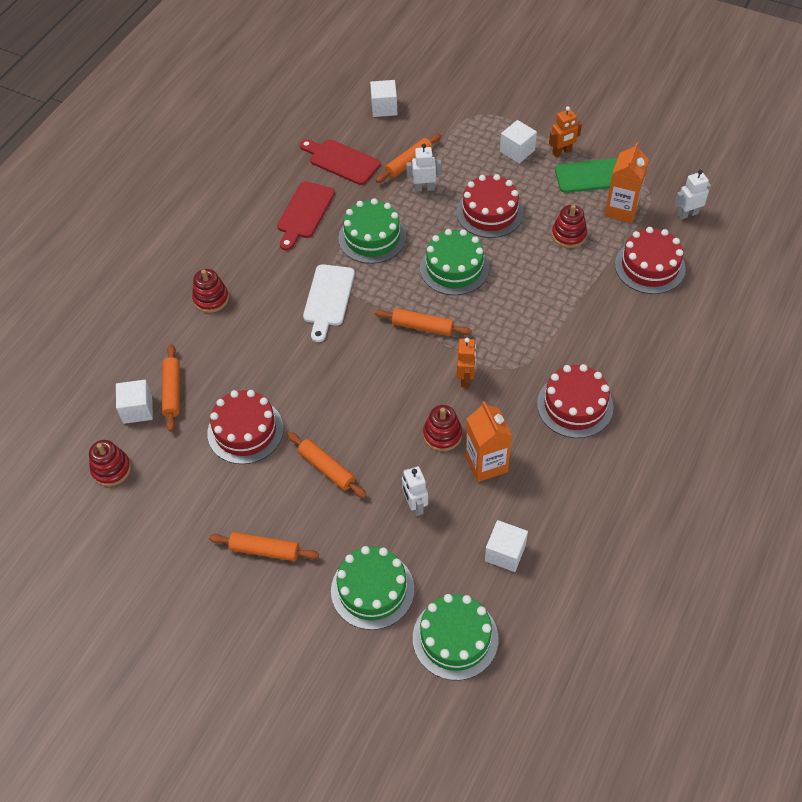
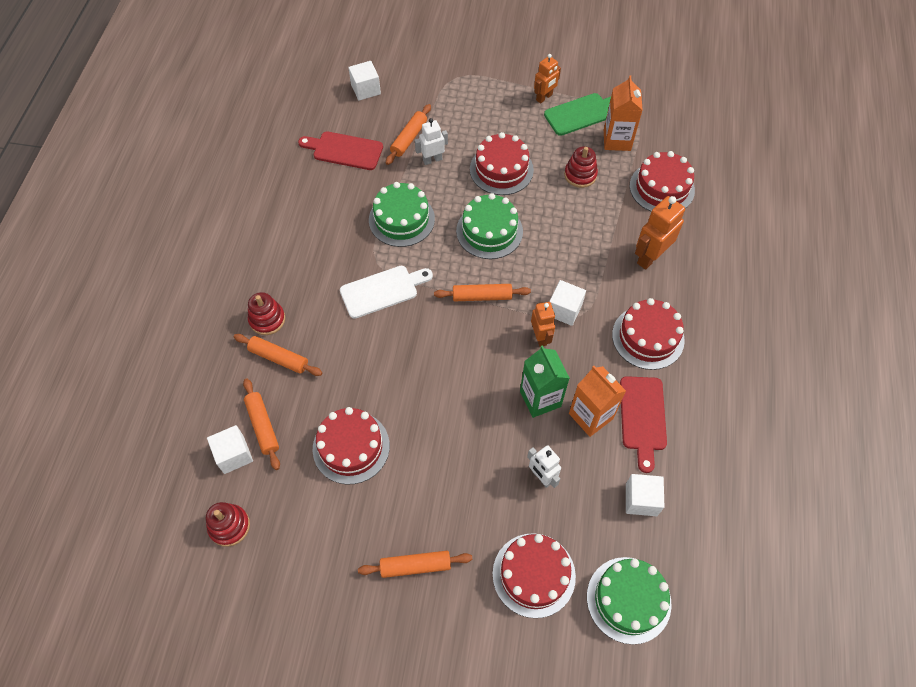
camera: 20 degrees left, 5 degrees up
red cutting board [277,181,335,250] -> red cutting board moved to [620,376,667,473]
orange rolling pin [287,432,367,498] -> orange rolling pin moved to [234,334,322,376]
white cutting board [303,264,355,342] -> white cutting board turned 105 degrees counterclockwise [340,266,433,319]
green cake [331,546,414,630] -> red cake [493,533,576,618]
red stacking toy [423,405,462,451] -> green carton [520,345,570,418]
white cube [500,120,537,163] -> white cube moved to [549,280,586,326]
white robot [674,170,711,220] -> none
none -> orange robot [635,196,685,270]

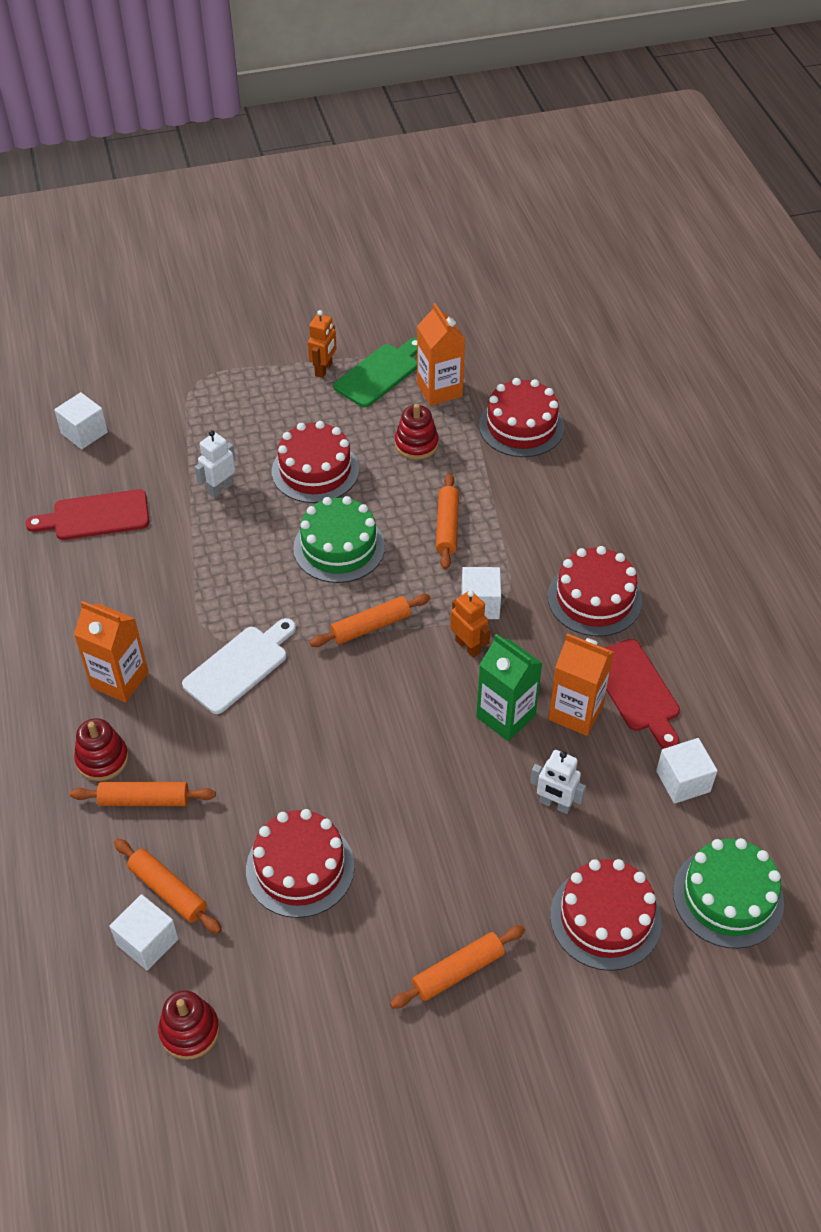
camera: 25 degrees left, 10 degrees down
green cake [369,182,435,247] -> none
orange rolling pin [386,104,431,165] -> orange rolling pin moved to [436,473,459,570]
orange robot [635,196,685,270] -> none
none -> orange carton [74,601,148,703]

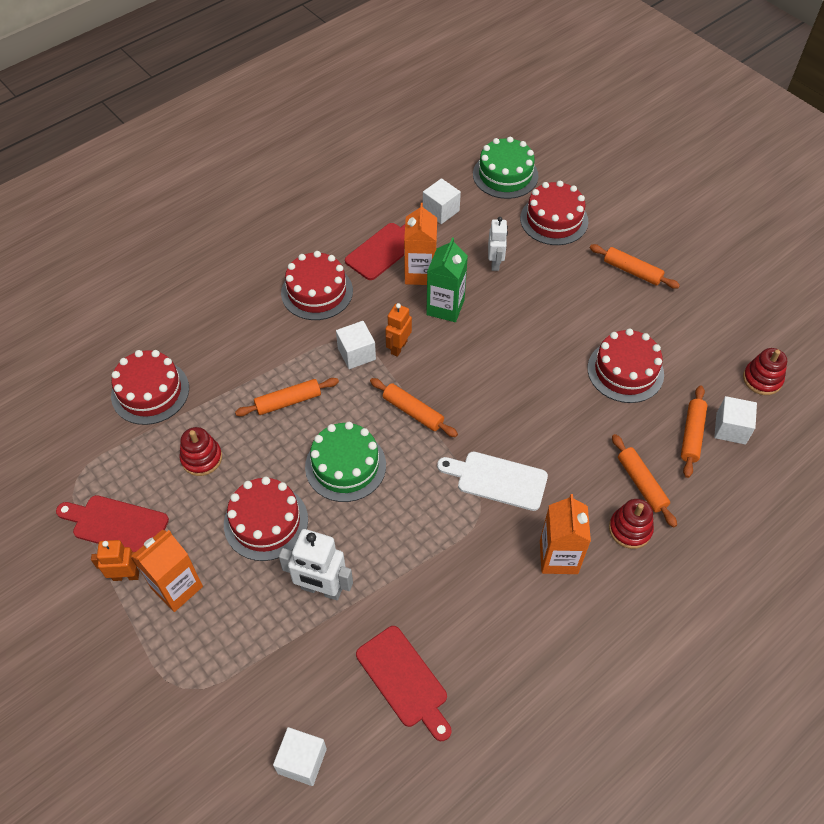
camera: 115 degrees left, 5 degrees up
white robot [195,430,235,498] -> white robot [279,529,353,600], size x1.54
green cutting board [333,338,417,408] -> red cutting board [56,495,169,552]
orange carton [417,303,465,406] -> orange carton moved to [131,529,203,612]

